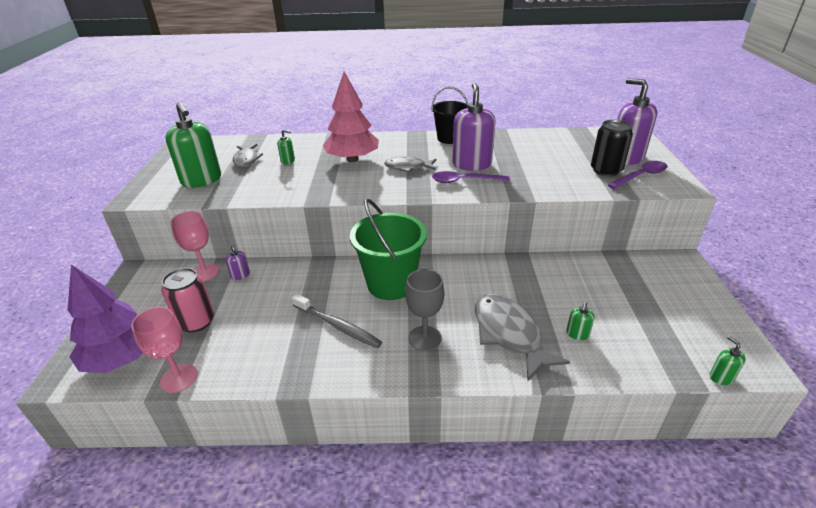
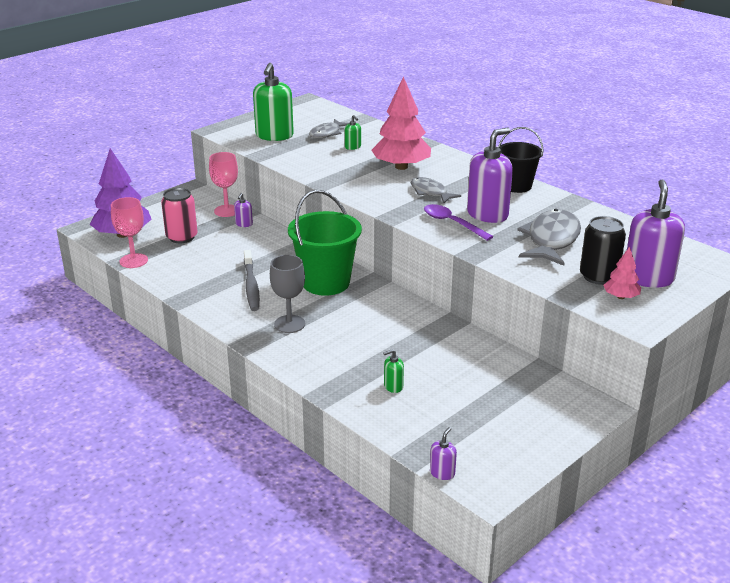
camera: 45 degrees right, 5 degrees down
grey fish [475,294,570,382] -> grey fish moved to [517,209,581,266]
purple spoon [608,161,667,189] -> pink tree [603,246,641,299]
green soap dispenser [710,336,746,385] -> purple soap dispenser [430,427,457,480]

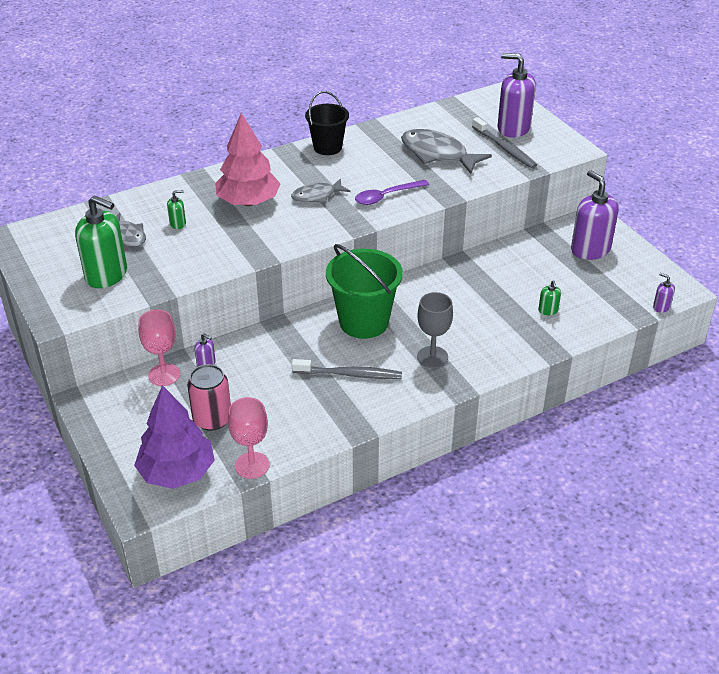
camera: 75 degrees left, 10 degrees up
purple soap dispenser [467,128,513,223] -> purple soap dispenser moved to [571,170,619,260]
black can [580,216,626,285] -> grey toothbrush [472,117,537,168]
pink tree [603,246,641,299] -> none

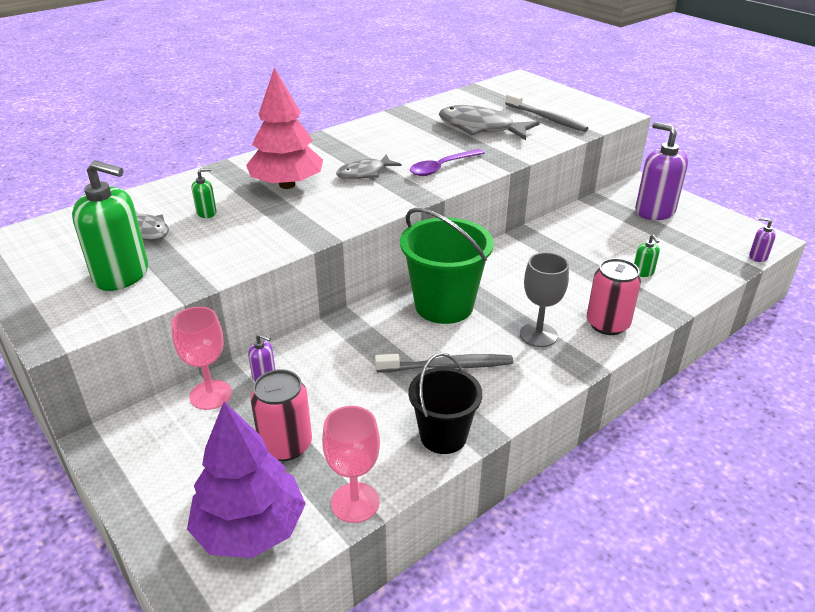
camera: 10 degrees left, 5 degrees down
black bucket [305,91,349,155] -> black bucket moved to [408,353,483,454]
purple soap dispenser [497,53,536,137] -> none
none -> pink can [587,258,641,335]

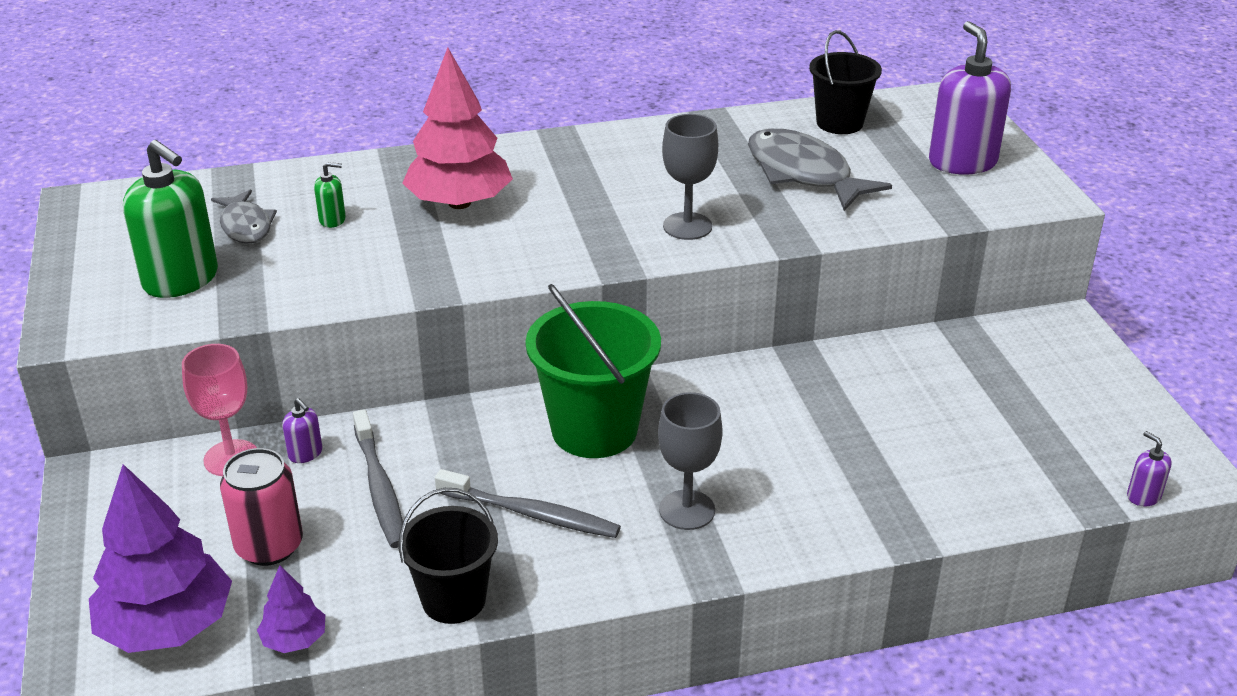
camera: 25 degrees right, 0 degrees up
pink goblet [322,406,380,523] -> purple tree [257,565,325,653]
grey fish [336,154,402,180] -> none
purple spoon [410,149,485,176] -> grey goblet [662,114,718,240]
grey toothbrush [505,93,588,132] -> grey toothbrush moved to [353,409,403,548]
pink can [587,258,641,335] -> none
green soap dispenser [634,235,660,277] -> none
purple soap dispenser [635,122,688,220] -> purple soap dispenser moved to [929,21,1011,175]
none -> black bucket [809,30,882,134]

